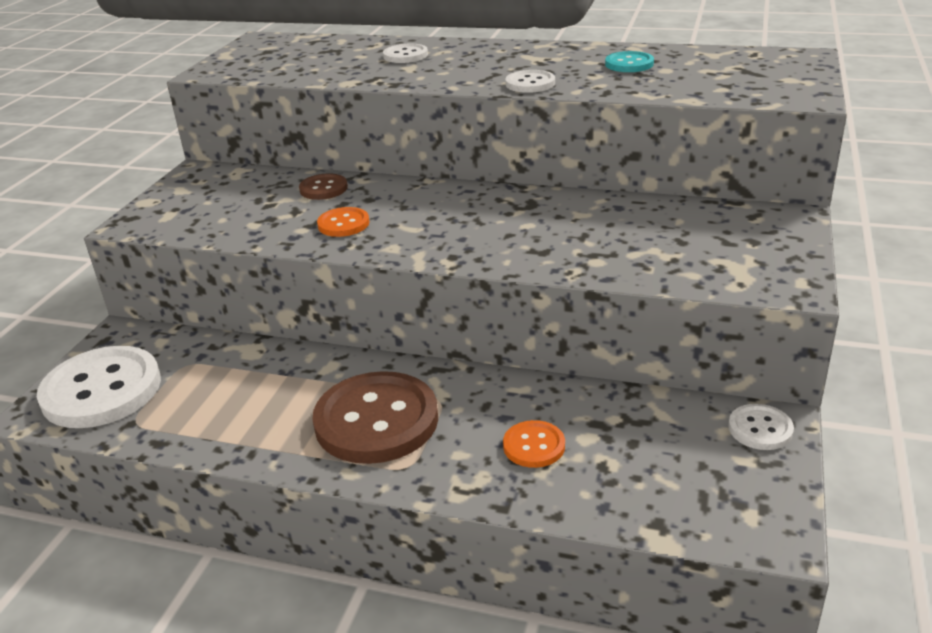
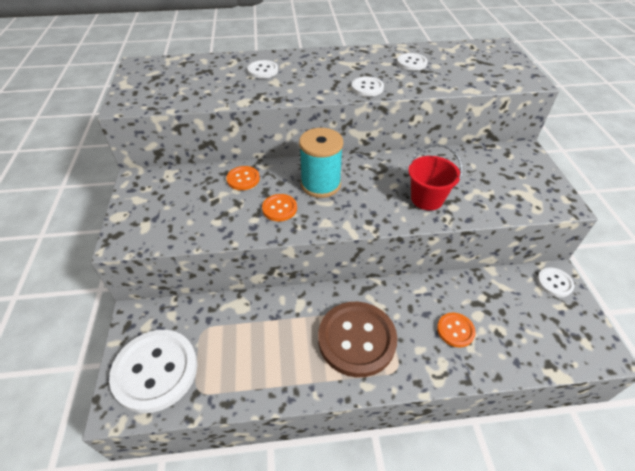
camera: 25 degrees left, 15 degrees up
brown button [299,173,348,200] -> orange button [226,166,260,190]
turquoise button [605,51,654,72] -> white button [397,53,428,71]
none -> turquoise spool [299,128,343,198]
none -> red bucket [408,144,462,210]

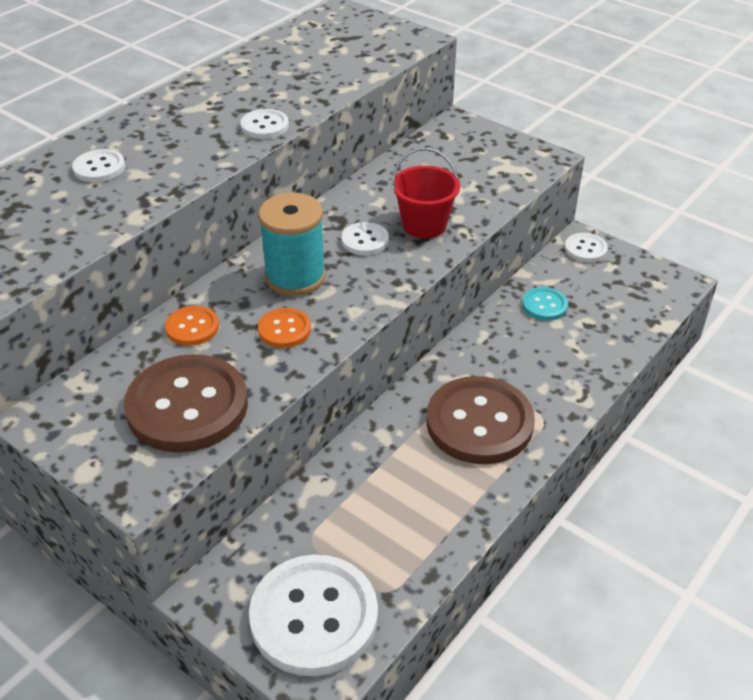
camera: 45 degrees left, 5 degrees down
white button [397,53,428,71] -> white button moved to [341,222,389,255]
orange button [437,313,476,347] -> none
none -> brown button [124,354,248,452]
none -> turquoise button [522,287,568,321]

